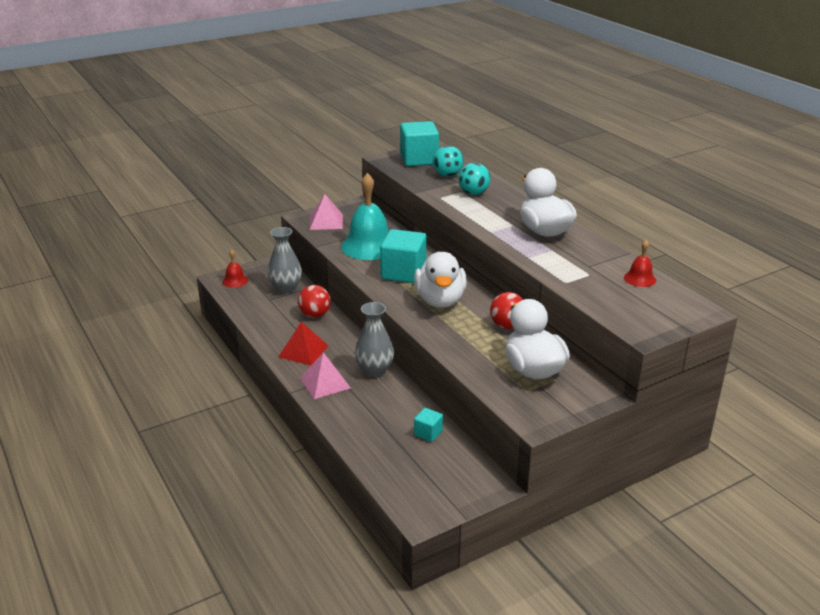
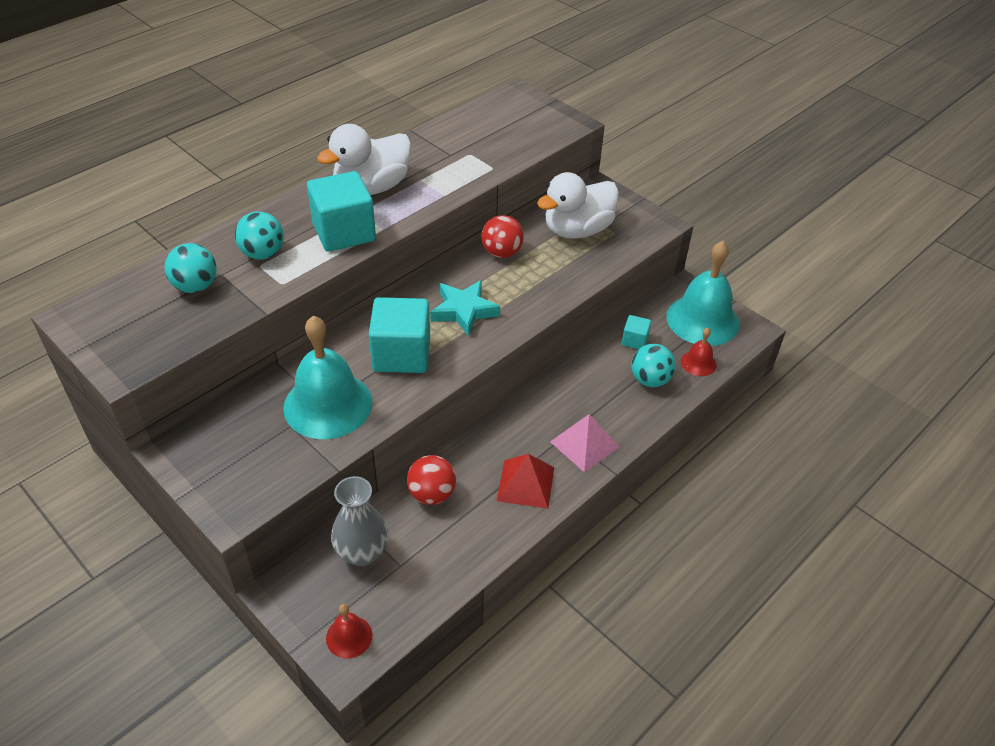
camera: 105 degrees left, 15 degrees up
pink pyramid [310,194,343,230] -> none
grey vase [355,302,394,377] -> none
turquoise cube [400,121,439,166] -> turquoise cube moved to [307,171,376,252]
white duck [414,251,467,308] -> turquoise star [430,280,500,337]
red bell [624,240,656,287] -> red bell moved to [681,328,717,376]
none -> turquoise ball [631,344,676,387]
none -> turquoise bell [666,241,739,346]

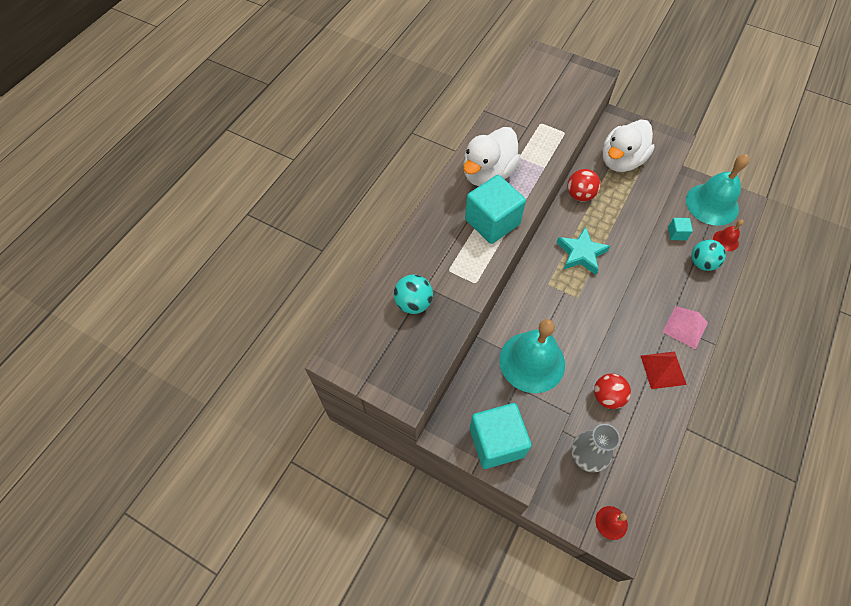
camera: 15 degrees left, 15 degrees up
turquoise ball [235,212,284,260] -> none
turquoise cube [369,297,430,373] -> turquoise cube moved to [470,403,532,469]

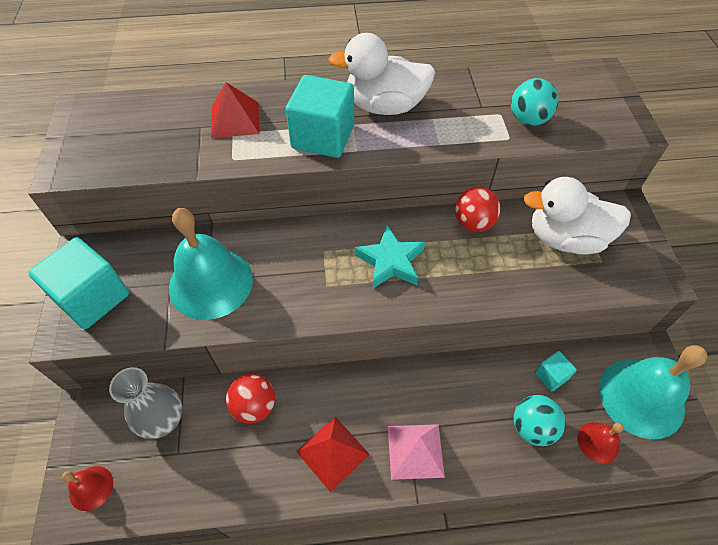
camera: 55 degrees right, 5 degrees down
turquoise ball [394,274,433,314] -> turquoise ball moved to [511,78,559,126]
none -> red pyramid [211,82,259,138]

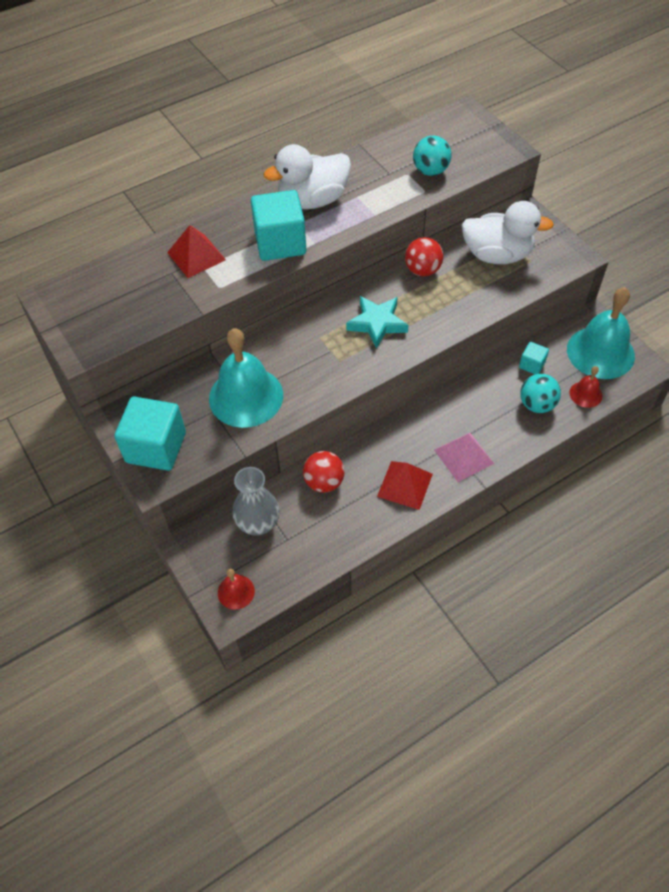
camera: 25 degrees left, 0 degrees up
white duck [523,177,631,254] -> white duck turned 150 degrees counterclockwise [461,201,554,264]

